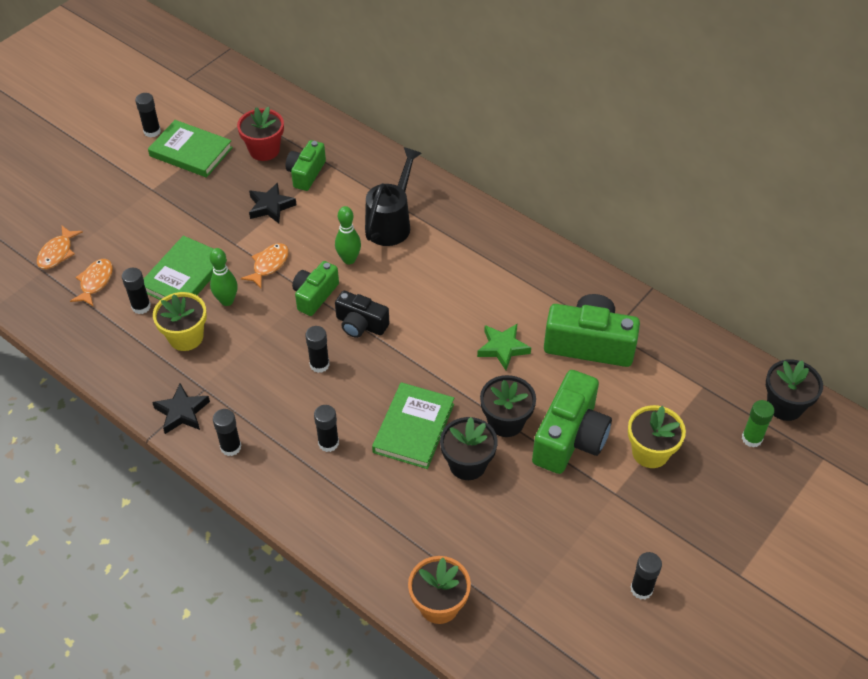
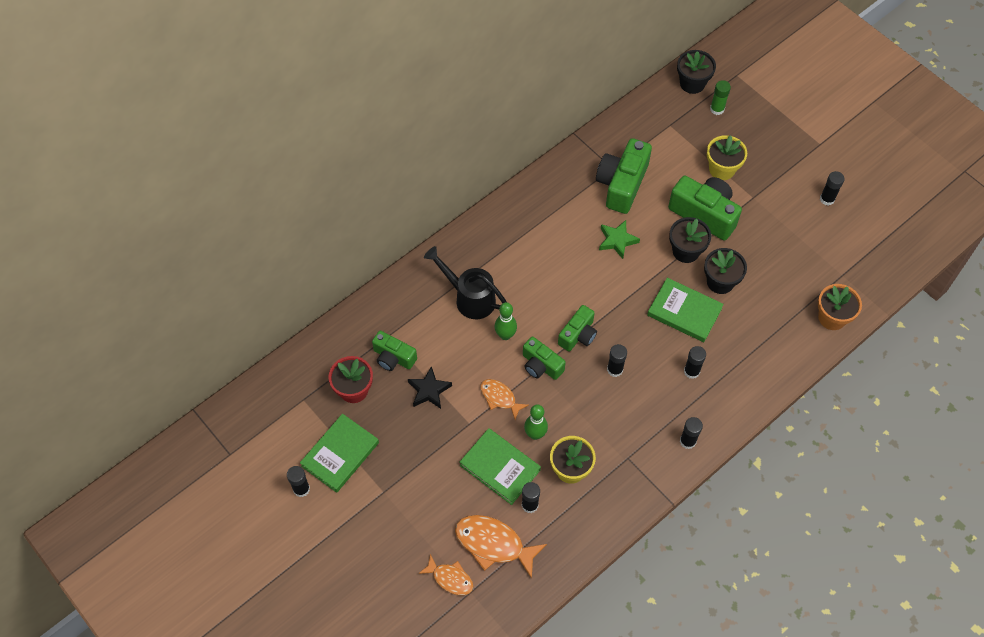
camera: 80 degrees left, 10 degrees up
orange fish [70,259,113,307] -> orange fish [455,515,547,579], size x1.65
black star [152,383,210,434] -> none
black camera [335,291,389,338] -> green camera [558,305,597,351]

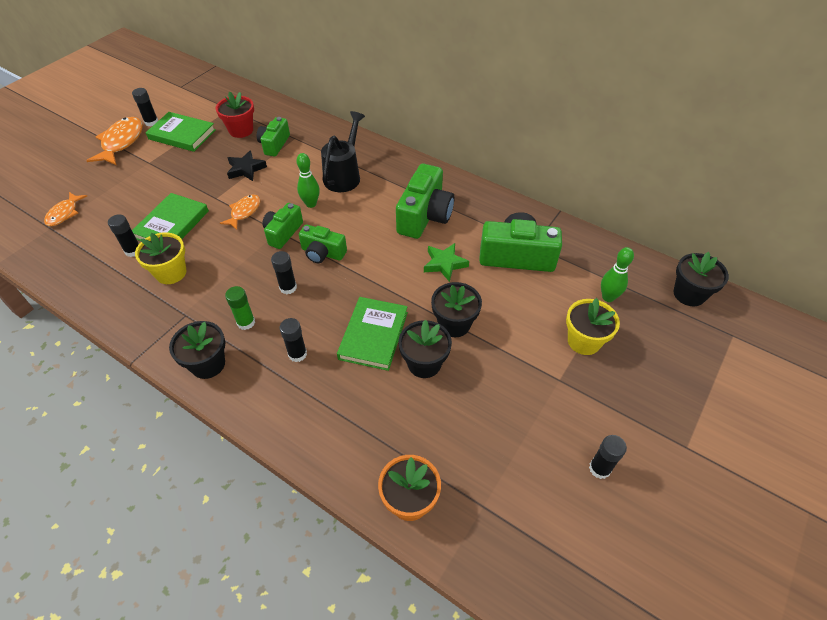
camera: 75 degrees right, 10 degrees down
orange fish [455,515,547,579] -> orange fish moved to [86,117,143,165]
green bowling pin [524,404,548,440] -> green bowling pin moved to [601,247,634,302]
green camera [668,176,742,241] -> green camera moved to [396,164,454,239]
black glue stick [680,417,703,449] -> black flower pot [169,321,225,379]
green glue stick [710,80,731,115] -> green glue stick moved to [225,286,255,330]

